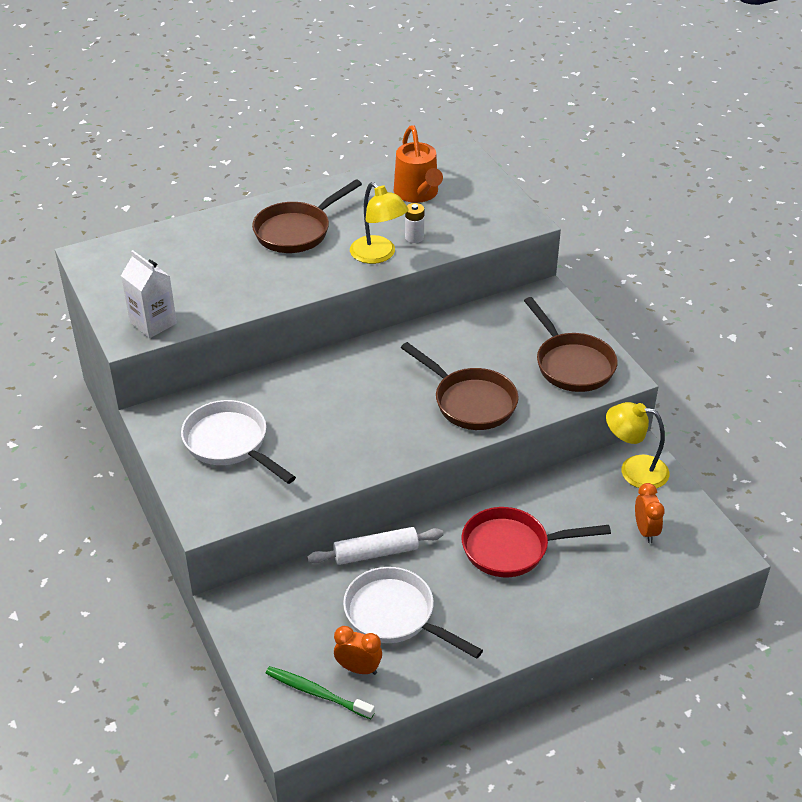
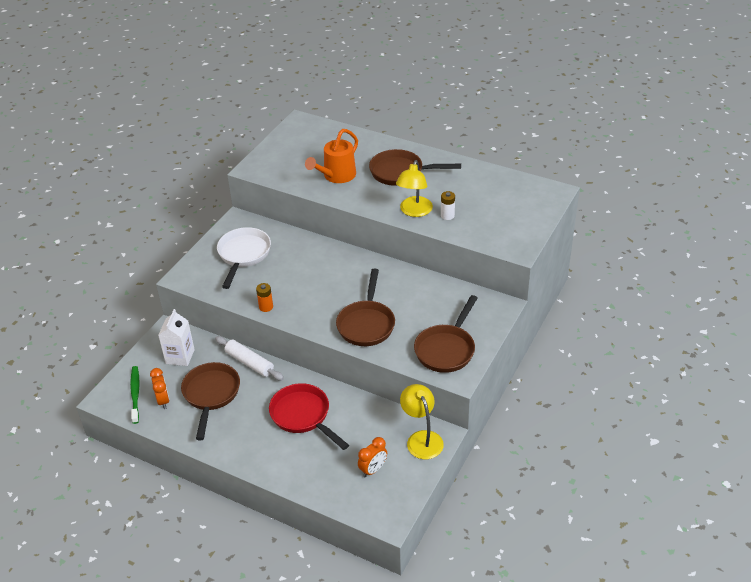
camera: 55 degrees right, 0 degrees up
white carton [121,250,177,338] -> white carton moved to [158,309,195,366]
white pan [343,567,483,659] -> brown pan [181,362,240,440]
orange watering can [394,125,443,203] -> orange watering can moved to [305,129,358,183]
none -> orange battery [256,283,273,312]

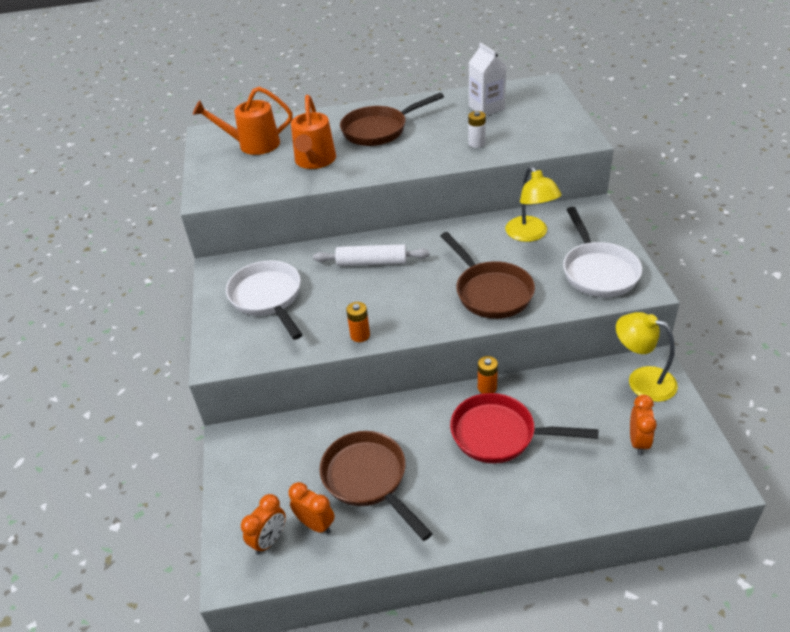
camera: 35 degrees left, 0 degrees up
green toothbrush [130,366,140,424] -> orange clock [241,494,286,555]
white carton [158,309,195,366] -> white carton moved to [469,43,506,116]
white rolling pin [215,336,284,380] -> white rolling pin moved to [313,244,430,266]
yellow lamp [396,160,433,217] -> yellow lamp moved to [505,166,562,242]
brown pan [414,295,478,373] -> white pan [563,207,642,297]
none -> orange watering can [193,87,293,155]
none -> orange battery [478,356,498,394]

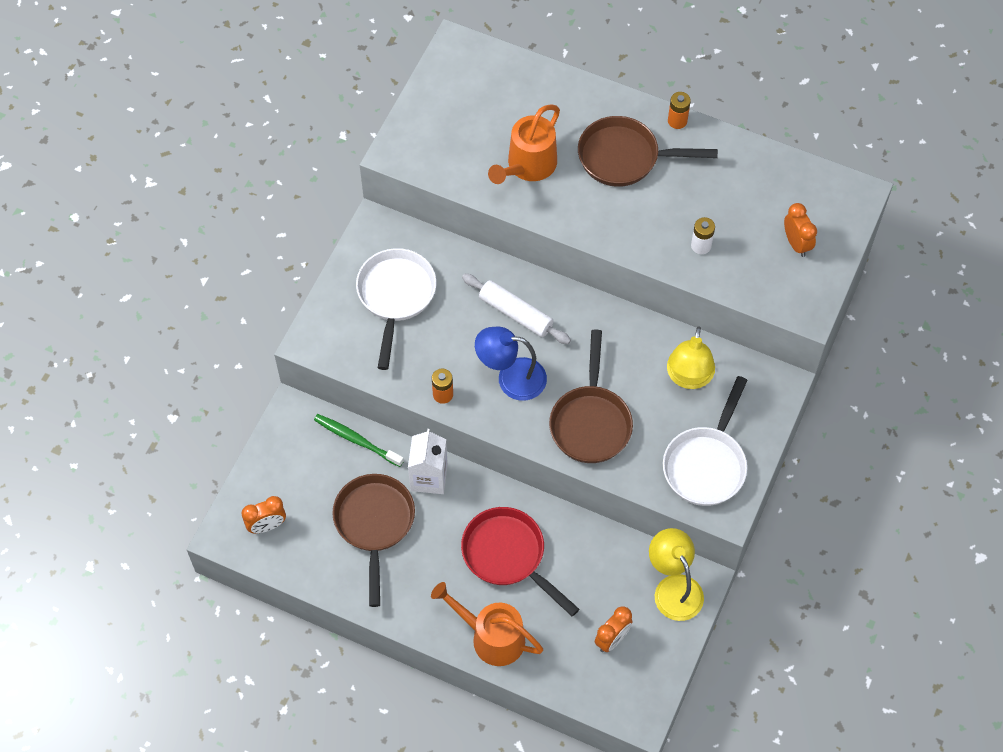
camera: 30 degrees right, 20 degrees up
orange watering can [193,87,293,155] -> orange watering can moved to [431,582,543,666]
orange clock [288,482,335,534] -> orange clock moved to [784,203,817,257]
white carton [469,43,506,116] -> white carton moved to [408,429,448,494]
orange battery [478,356,498,394] -> orange battery moved to [668,92,691,129]
none -> green toothbrush [314,414,404,467]
none -> blue lamp [475,327,547,401]

